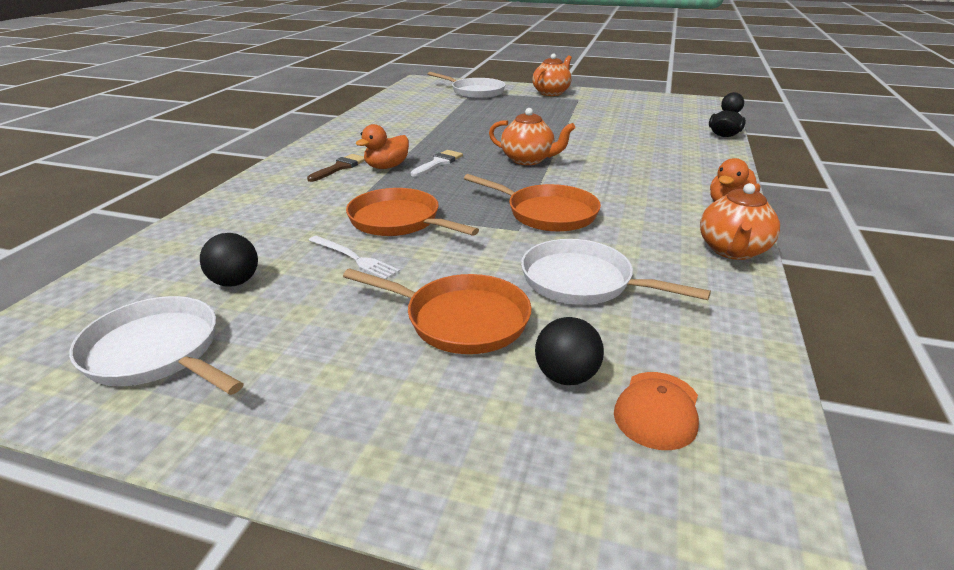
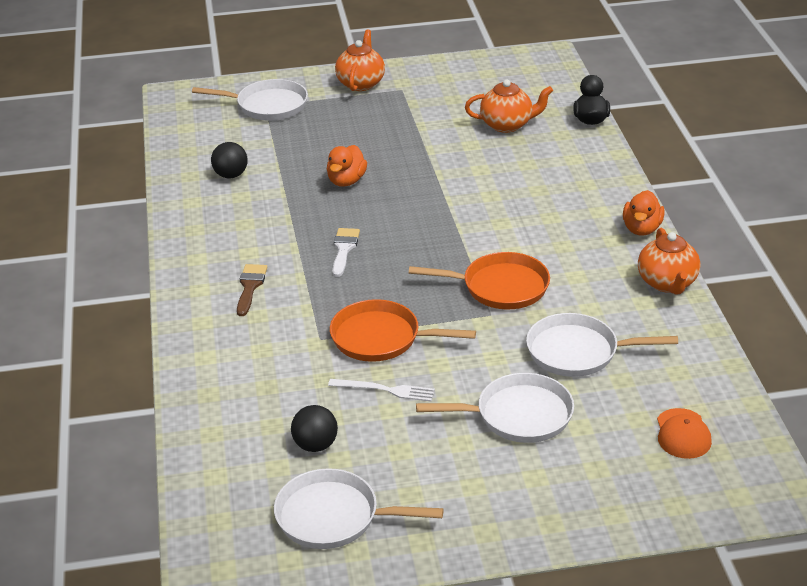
camera: 25 degrees left, 5 degrees up
orange pan [343,268,532,354] -> white pan [416,373,574,443]
orange duck [356,124,409,169] -> orange duck moved to [327,145,367,187]
orange teapot [489,108,575,165] -> orange teapot moved to [465,79,553,133]
black ball [535,317,604,385] -> black ball moved to [211,142,248,178]

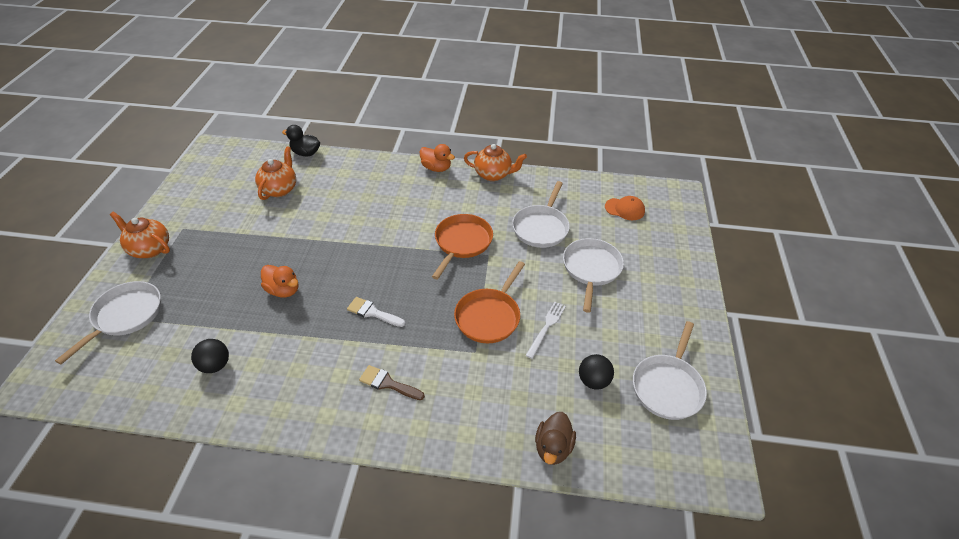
camera: 75 degrees left, 10 degrees up
none -> brown duck [535,412,576,465]

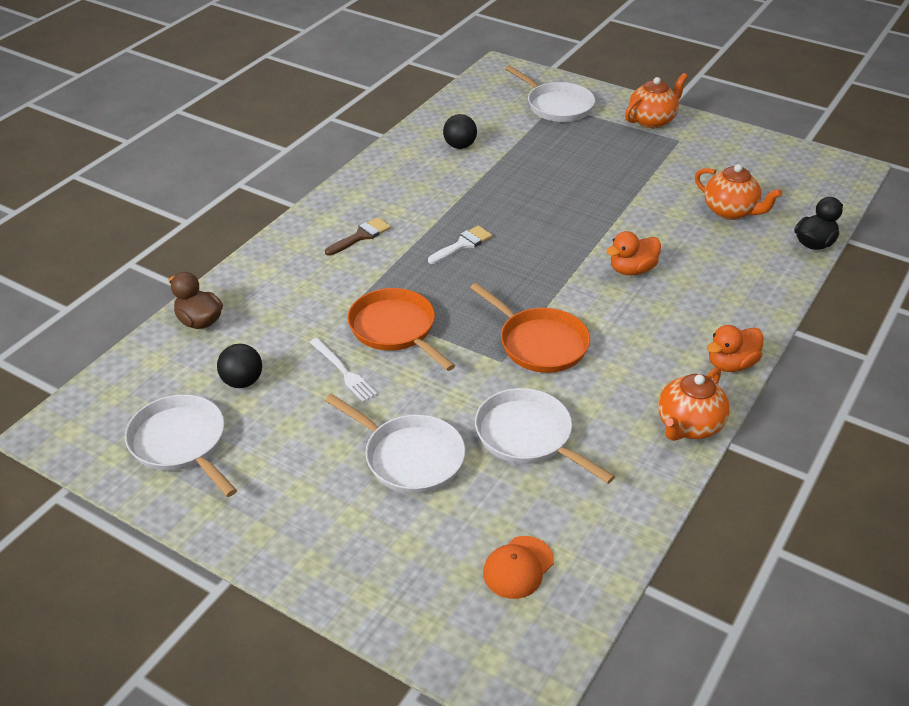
camera: 115 degrees right, 5 degrees down
orange duck [261,265,299,298] -> orange duck moved to [606,231,661,275]

